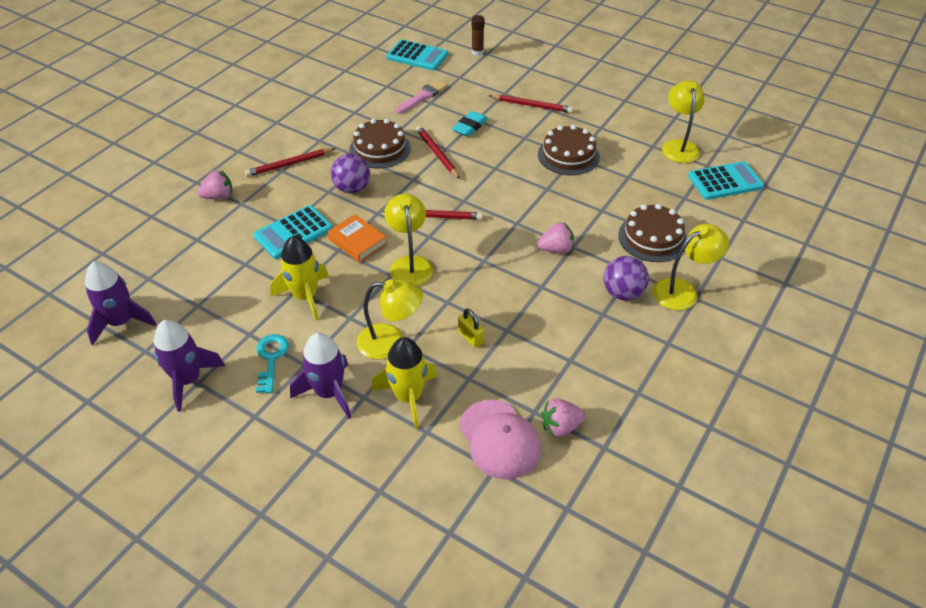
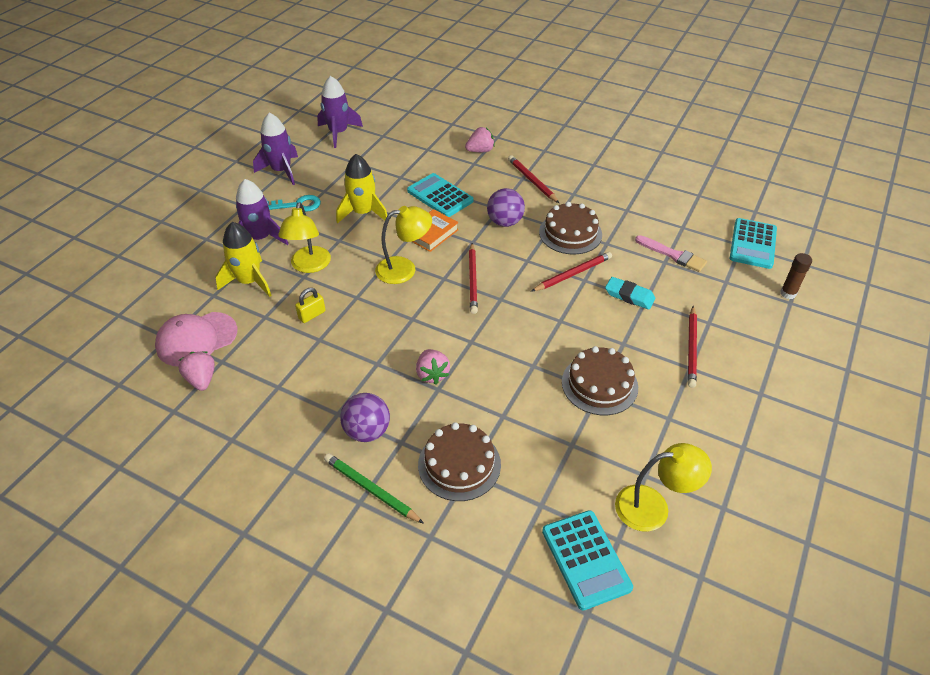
camera: 85 degrees right, 0 degrees up
pink strawberry [197,170,233,200] -> pink strawberry turned 90 degrees counterclockwise [465,127,495,152]
yellow lamp [653,224,729,310] -> green pencil [324,453,424,524]

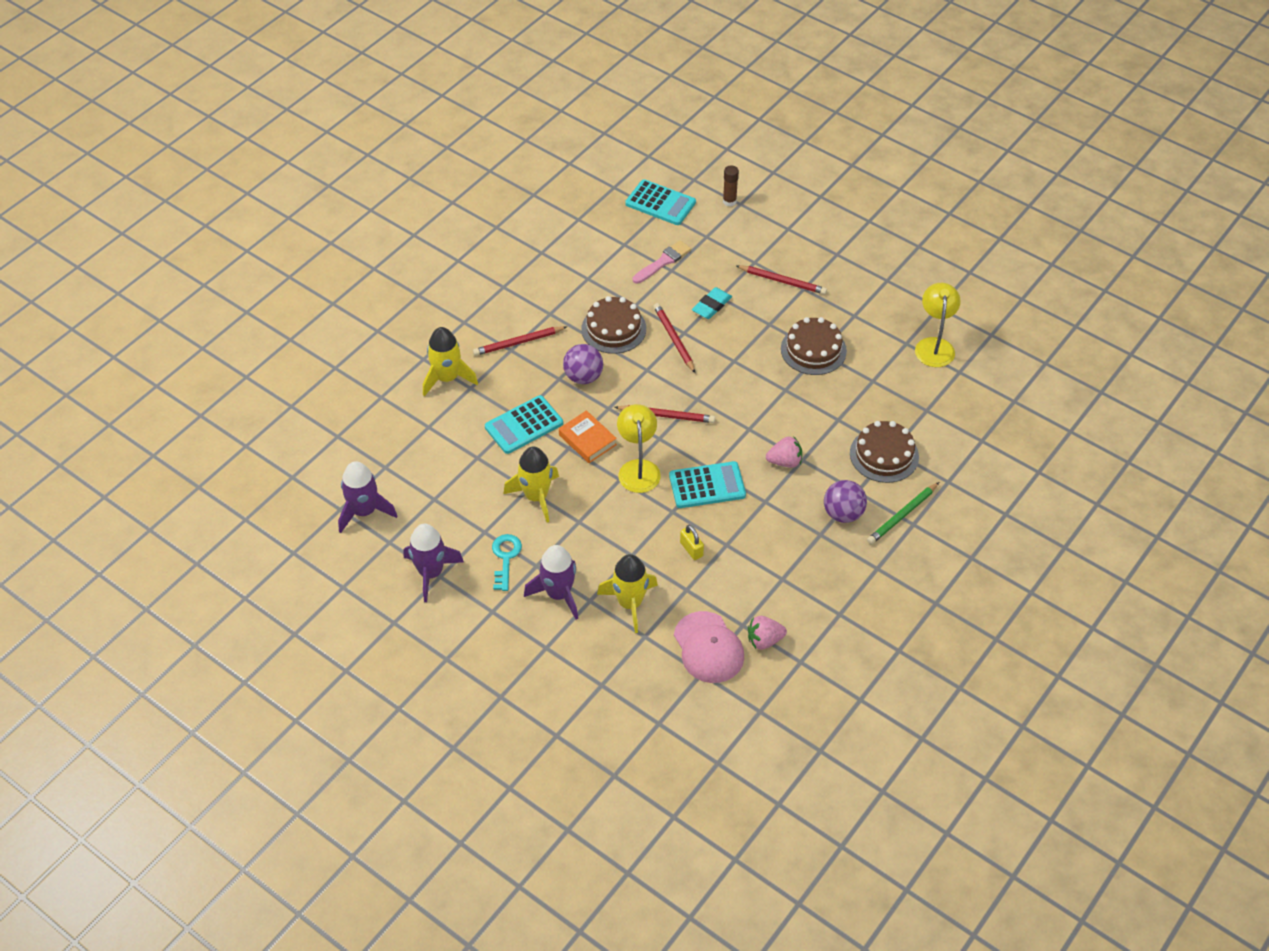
camera: 80 degrees left, 5 degrees up
yellow lamp [278,202,331,273] -> none
pink strawberry [465,127,495,152] -> yellow rocket [423,327,478,397]
turquoise calculator [542,510,633,610] -> turquoise calculator moved to [669,461,746,508]

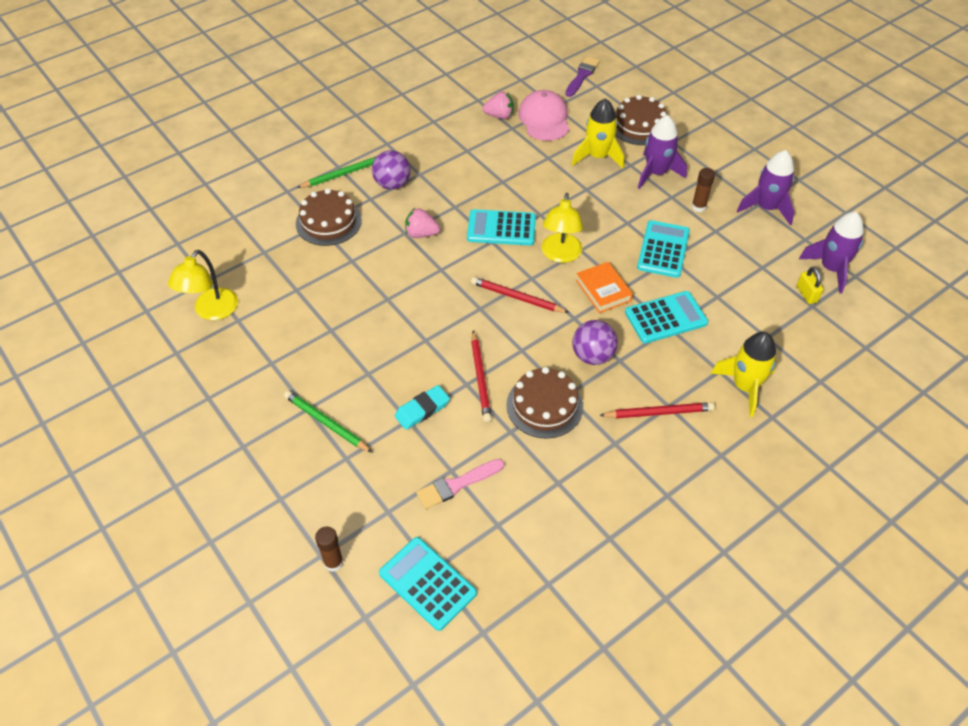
camera: 165 degrees left, 0 degrees up
turquoise key [492,534,522,591] -> brown glue stick [692,168,715,212]
yellow rocket [504,446,559,522] -> turquoise calculator [637,220,690,278]
yellow padlock [680,525,704,560] -> yellow padlock moved to [797,267,823,304]
red pencil [736,265,827,295] -> green pencil [284,391,373,453]
brown cake [781,317,847,375] -> brown cake moved to [616,95,667,145]
none -> purple brush [565,56,600,97]

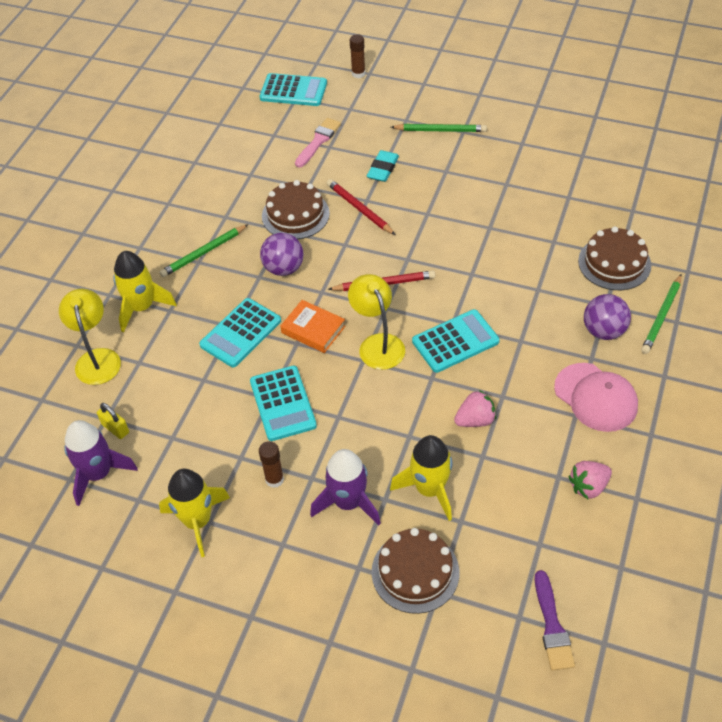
camera: 150 degrees right, 0 degrees up
yellow lamp [168,250,238,320] -> yellow lamp moved to [59,289,121,385]
pink strawberry [405,208,440,238] -> pink strawberry moved to [454,390,496,427]
pink cap [518,90,569,141] -> pink cap moved to [554,363,638,432]
red pencil [599,402,715,418] -> green pencil [159,224,249,277]
purple rocket [737,150,794,226] -> yellow rocket [159,469,230,557]

